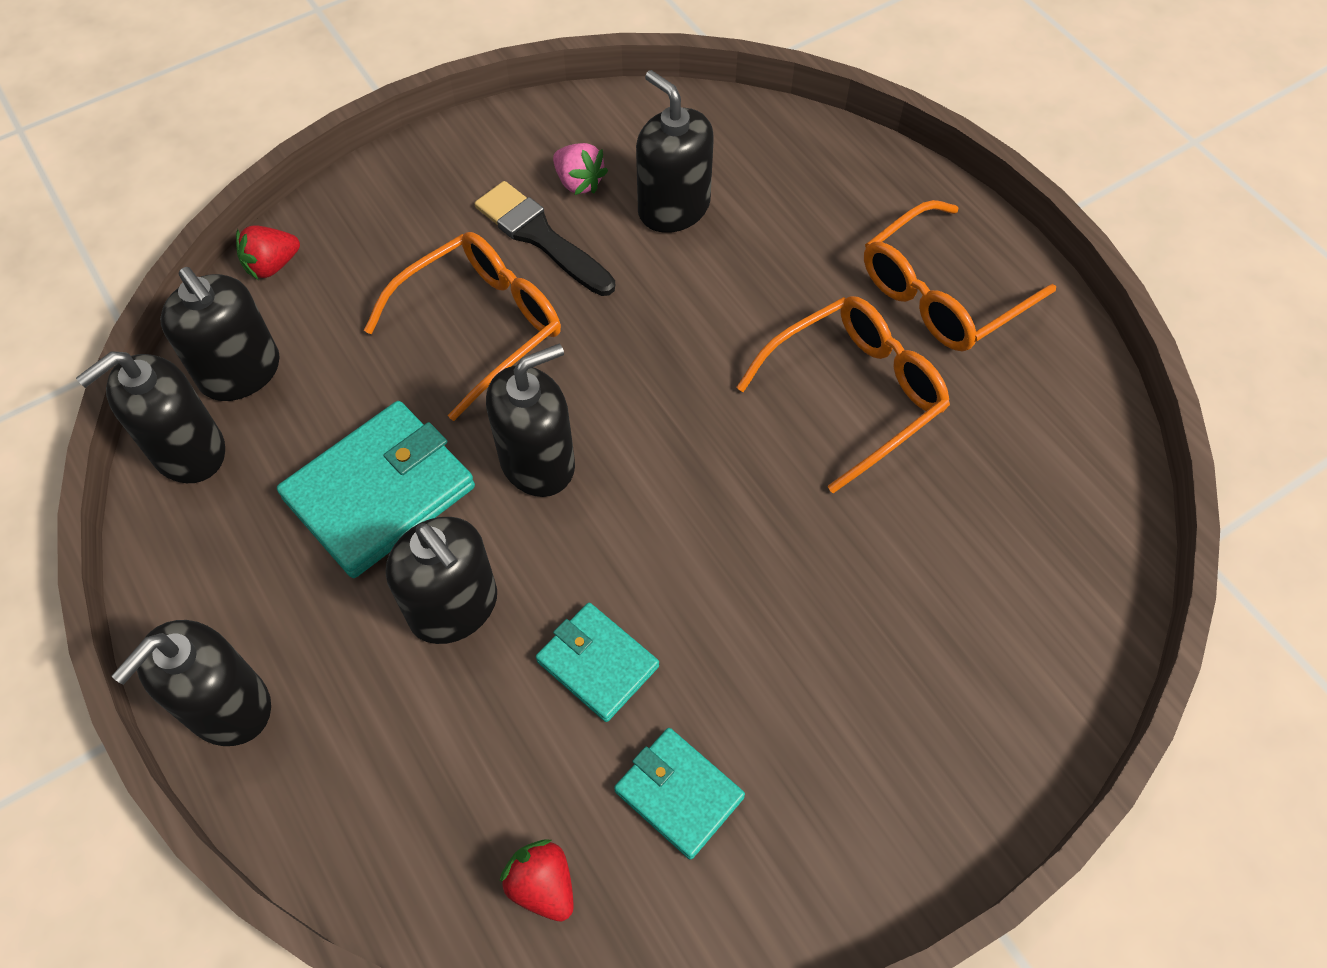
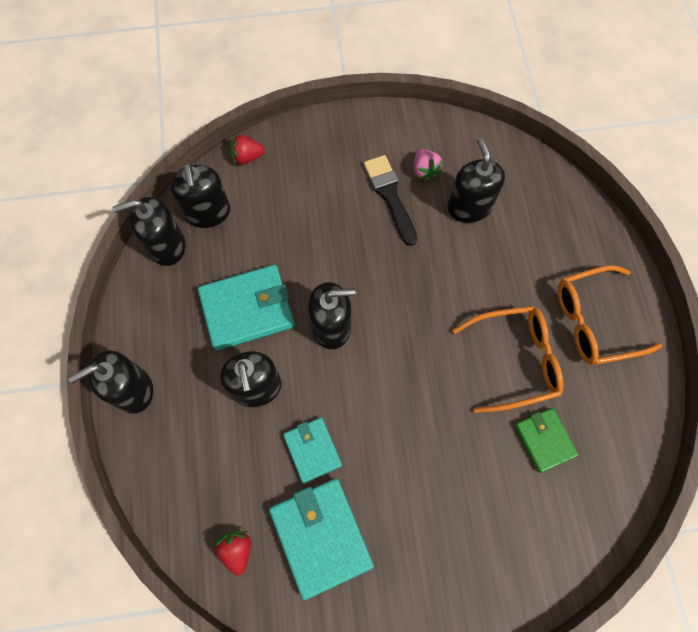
camera: 25 degrees right, 10 degrees up
orange glasses [364,232,561,421] -> none
turquoise wallet [614,728,745,860] -> turquoise wallet [269,478,374,600], size x1.69
none -> green wallet [515,408,578,473]

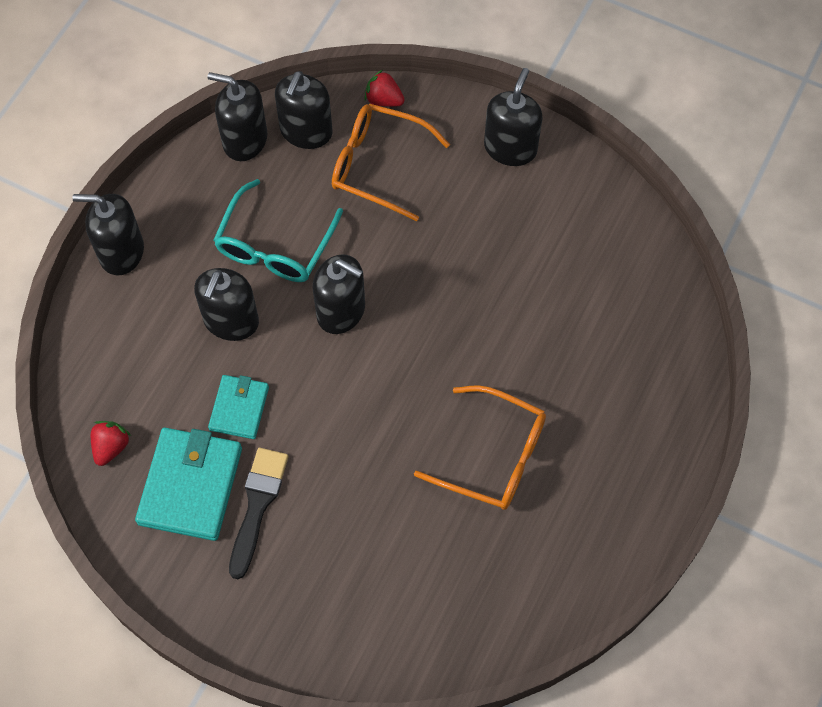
camera: 35 degrees right, 5 degrees down
turquoise wallet [198,265,295,351] -> turquoise glasses [214,179,343,282]
black brush [364,155,417,246] -> black brush moved to [229,448,288,579]
pink strawberry [414,149,443,181] -> none
black soap dispenser [448,137,505,223] -> black soap dispenser moved to [484,68,542,166]
green wallet [515,408,578,473] -> none
orange glasses [557,266,663,365] -> orange glasses moved to [332,104,450,221]

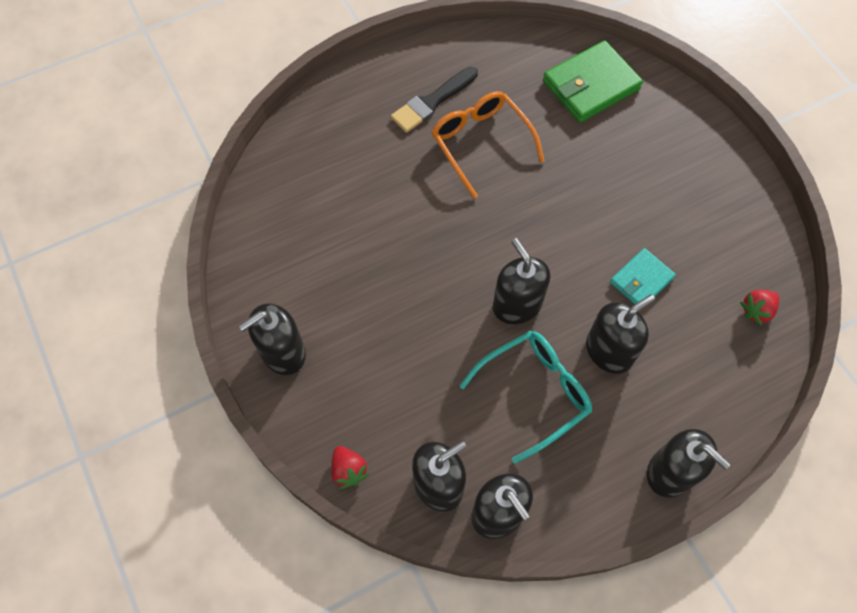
camera: 145 degrees left, 0 degrees up
turquoise wallet [135,428,242,541] -> none
black brush [229,448,288,579] -> black brush moved to [391,67,478,133]
orange glasses [332,104,450,221] -> none
none -> green wallet [543,40,643,123]

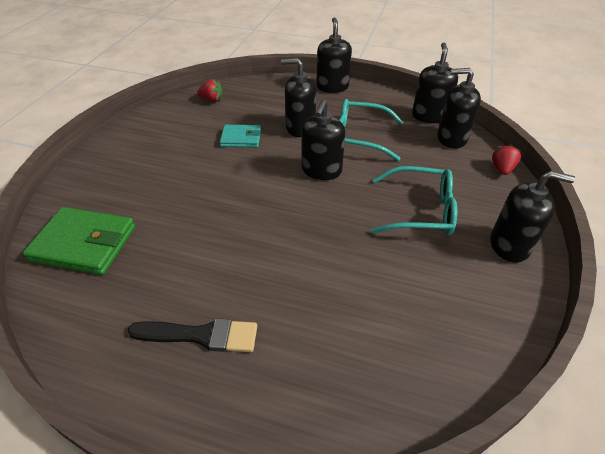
camera: 135 degrees left, 20 degrees down
orange glasses [431,91,545,199] -> none
none -> turquoise glasses [371,166,457,235]

